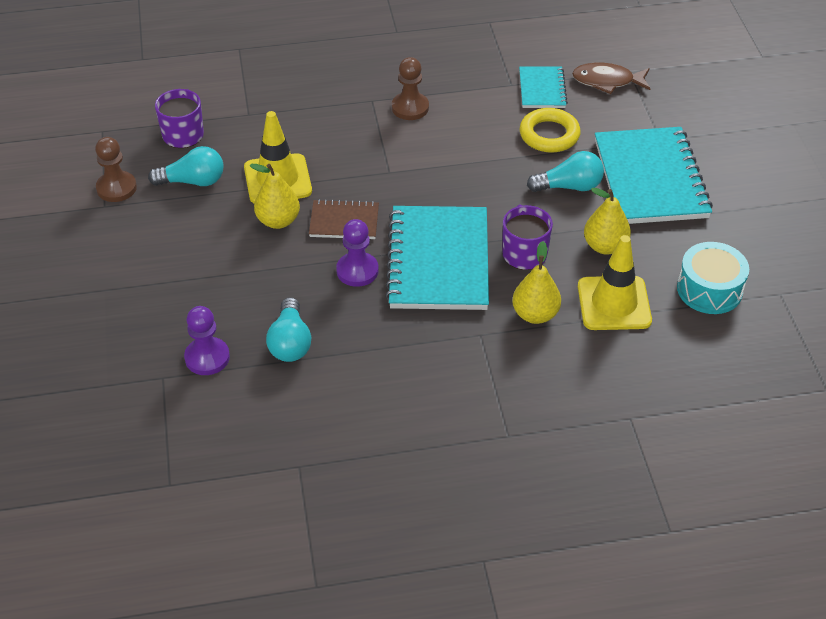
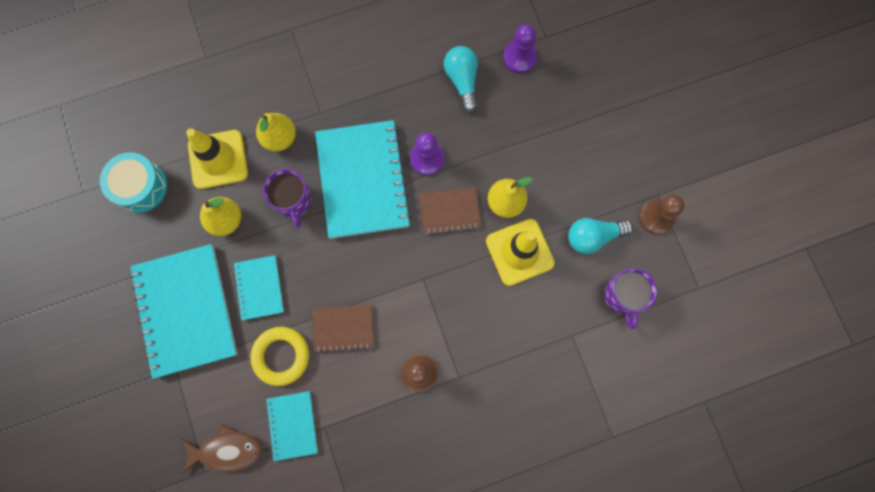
camera: 170 degrees right, 30 degrees up
turquoise light bulb [527,151,604,192] -> turquoise notebook [233,255,284,320]
none -> brown notebook [312,305,373,353]

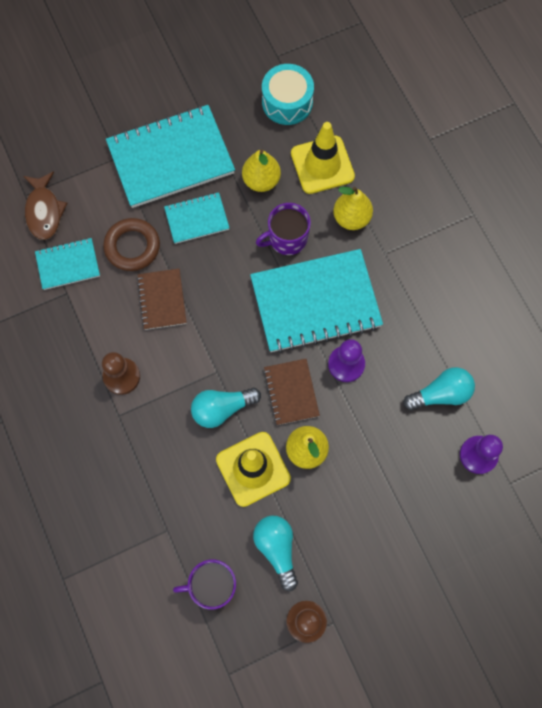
camera: 85 degrees right, 5 degrees down
yellow ring [250,327,309,386] -> brown ring [103,218,160,271]
none -> turquoise light bulb [191,388,261,428]

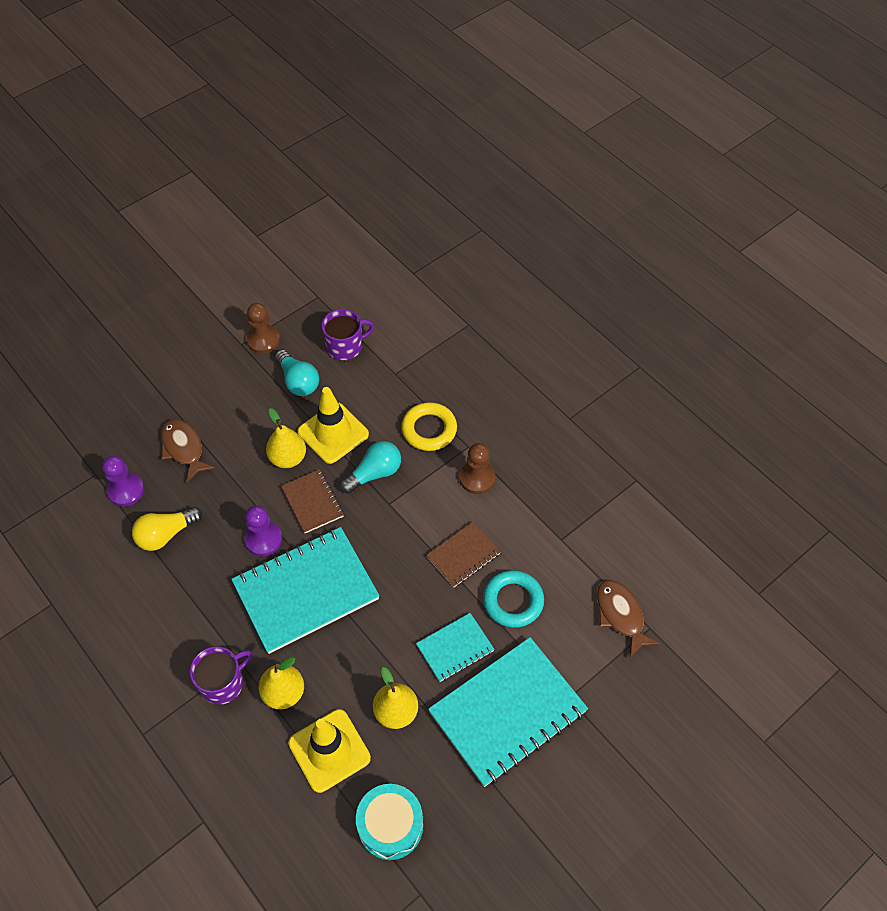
camera: 165 degrees right, 15 degrees down
turquoise notebook [35,238,100,290] -> none
brown ring [103,218,160,271] -> turquoise ring [483,570,544,628]
brown notebook [137,269,187,330] -> brown notebook turned 75 degrees clockwise [426,522,501,588]
purple mug [256,203,311,255] -> purple mug moved to [190,646,252,705]
turquoise light bulb [403,367,475,411] -> yellow light bulb [132,507,202,551]
none -> brown fish [161,419,216,483]
none -> yellow ring [401,402,457,451]

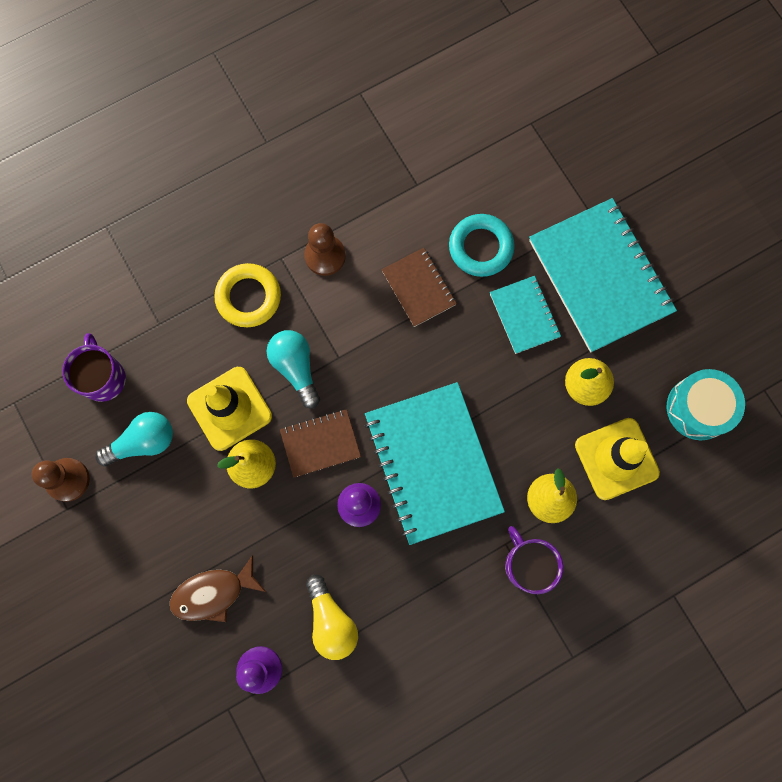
camera: 80 degrees left, 20 degrees up
brown fish [597,580,660,658] -> none

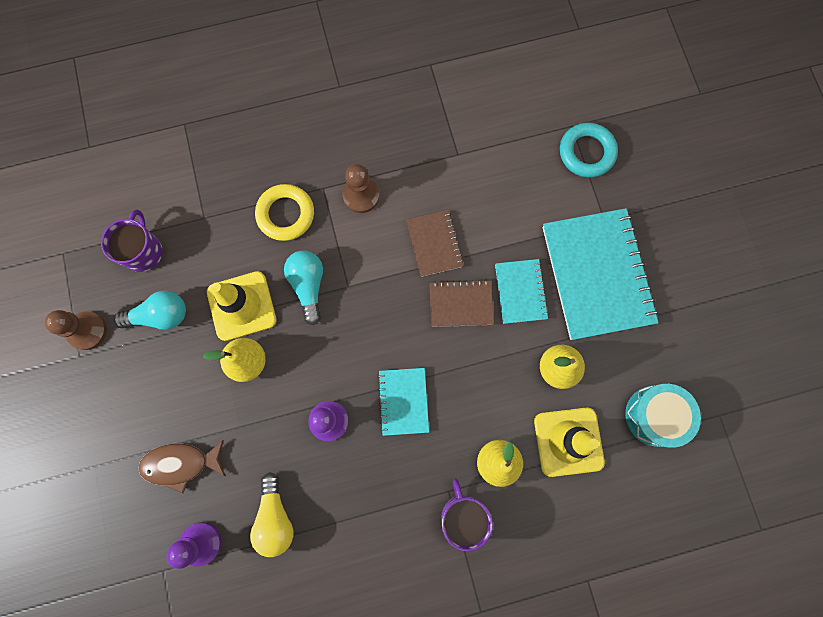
camera: 15 degrees right, 0 degrees up
brown notebook [280,409,361,478] -> brown notebook moved to [429,280,494,327]
turquoise notebook [365,382,505,545] -> turquoise notebook [377,368,429,436], size x0.51
turquoise ring [449,214,515,277] -> turquoise ring moved to [560,123,618,178]

